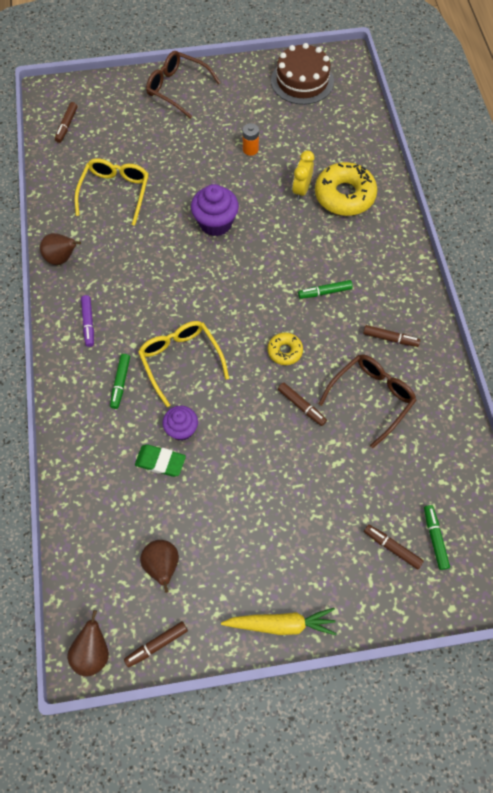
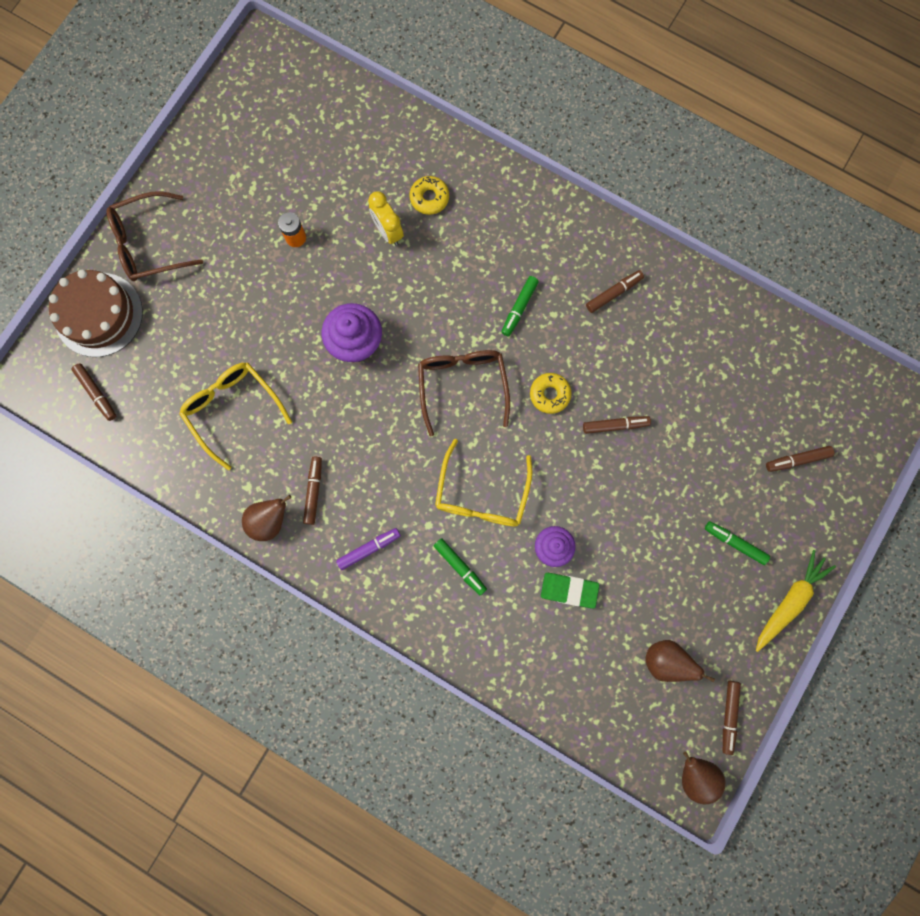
camera: 50 degrees left, 15 degrees up
purple marker [81,295,94,347] -> purple marker turned 60 degrees counterclockwise [336,528,401,570]
green eraser [135,444,186,477] -> green eraser turned 45 degrees clockwise [541,573,599,609]
yellow glasses [138,321,229,407] -> yellow glasses turned 90 degrees counterclockwise [435,439,532,527]
brown cake [271,43,334,105] -> brown cake moved to [49,270,143,357]
yellow donut [315,162,377,216] -> yellow donut [410,176,449,215], size x0.52
brown glasses [318,355,417,448] -> brown glasses moved to [418,350,510,436]
green marker [424,505,450,570] -> green marker moved to [705,521,770,565]
none -> brown marker [303,457,322,525]

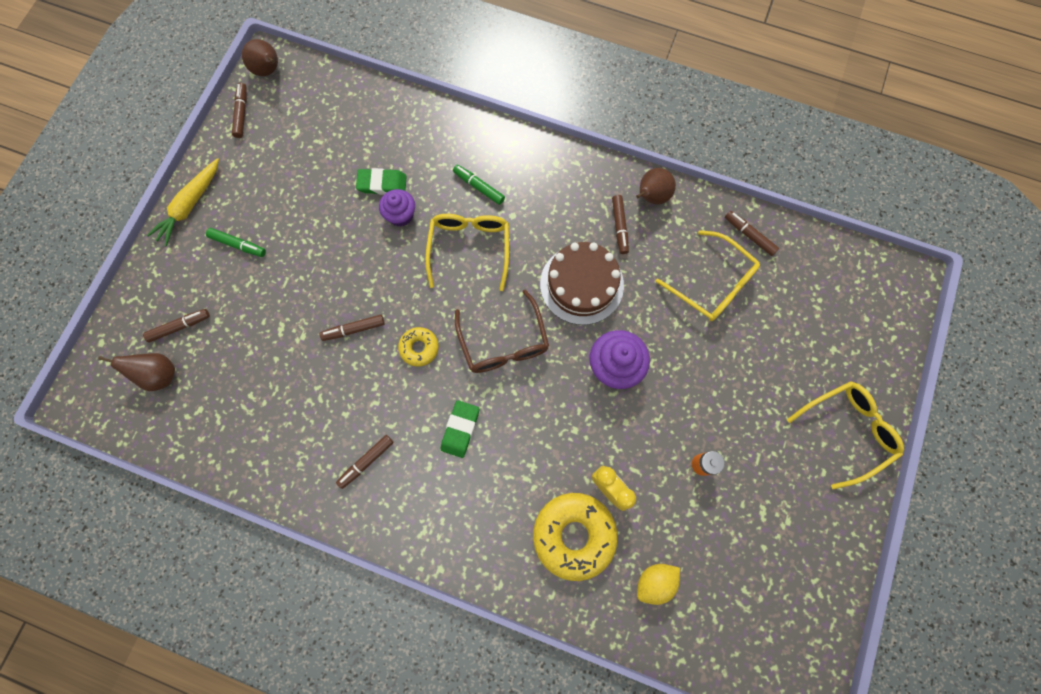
camera: 170 degrees right, 5 degrees down
brown cake [49,270,143,357] -> brown cake moved to [540,242,624,325]
brown marker [71,363,116,421] -> brown marker moved to [725,211,779,256]
brown glasses [106,191,203,281] -> yellow glasses [787,381,904,489]
purple marker [336,528,401,570] -> none
yellow donut [410,176,449,215] -> yellow donut [533,493,618,581], size x1.94
green marker [501,276,539,336] -> green eraser [441,400,479,458]
brown pear [645,640,715,682] -> brown pear moved to [98,353,175,391]
none -> yellow lemon [637,564,680,605]

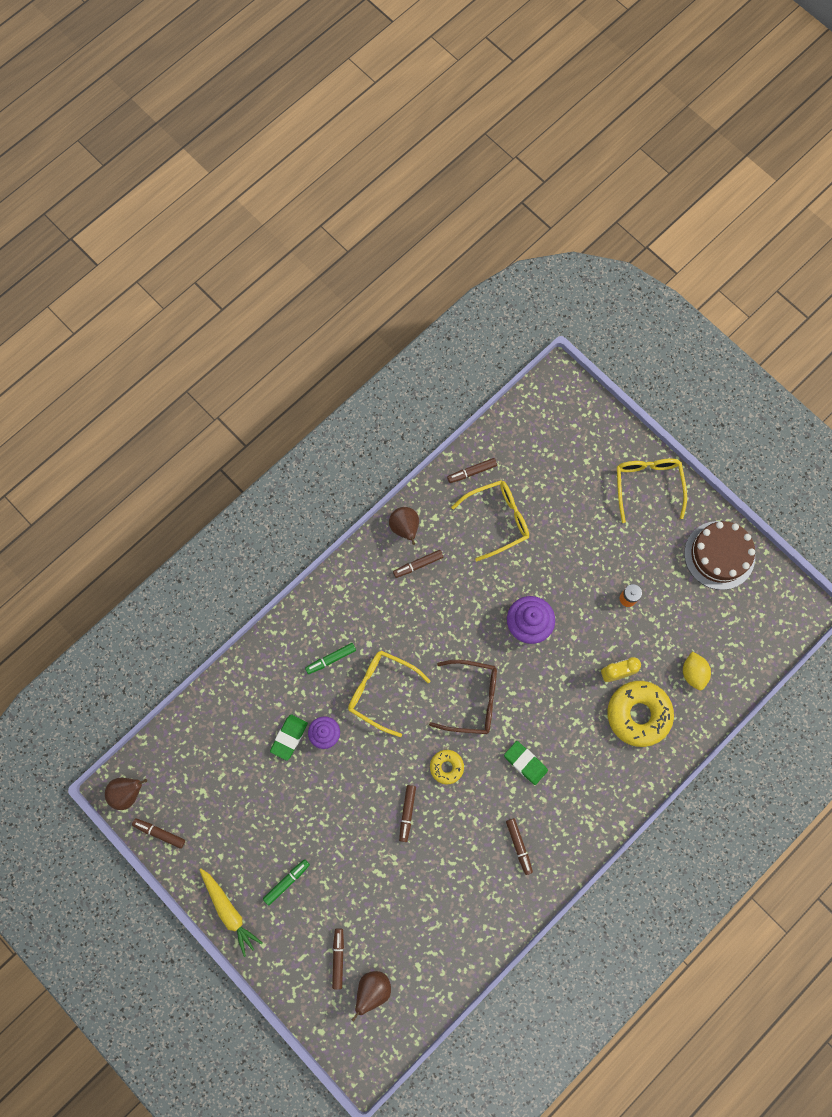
camera: 65 degrees left, 0 degrees up
brown cake [540,242,624,325] -> brown cake moved to [684,521,755,590]
brown marker [612,195,629,254] -> brown marker turned 135 degrees clockwise [393,550,443,578]

